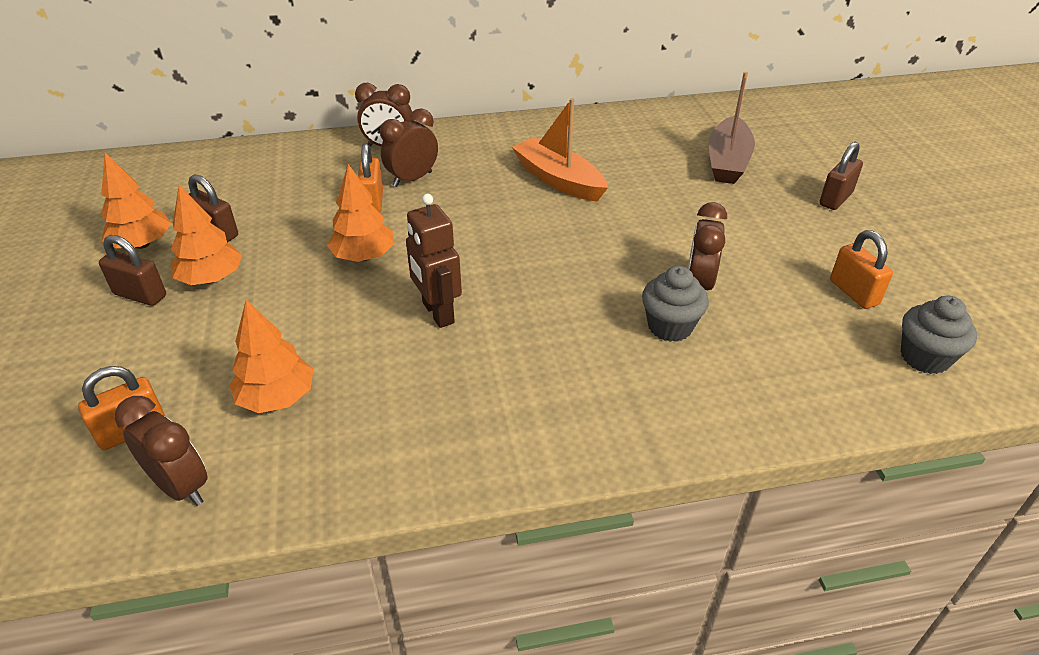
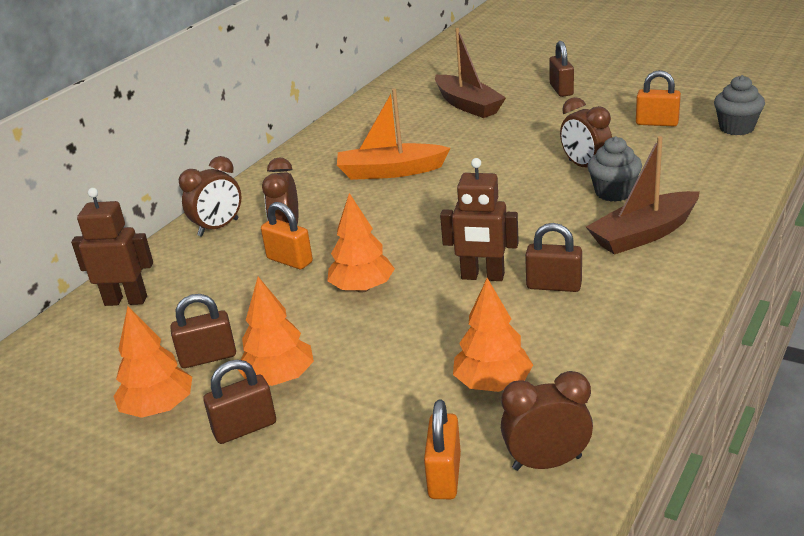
camera: 45 degrees left, 10 degrees down
none -> brown robot [71,188,153,306]
none -> brown padlock [525,223,582,292]
none -> brown boat [586,136,700,255]

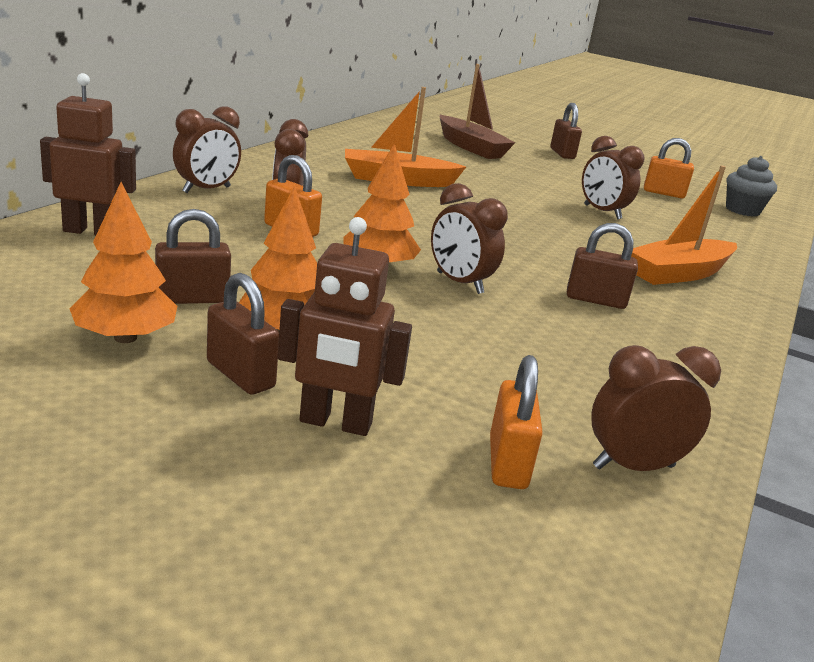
camera: 10 degrees left, 5 degrees down
brown padlock [203,360,276,444] -> brown padlock turned 75 degrees clockwise [207,273,279,395]
brown robot [440,158,519,281] -> brown robot moved to [278,217,412,436]
orange tree [453,278,533,392] -> none
brown boat [586,136,700,255] -> orange boat [631,165,737,285]
grey cupcake [587,136,642,202] -> none
none -> brown clock [431,183,508,294]

